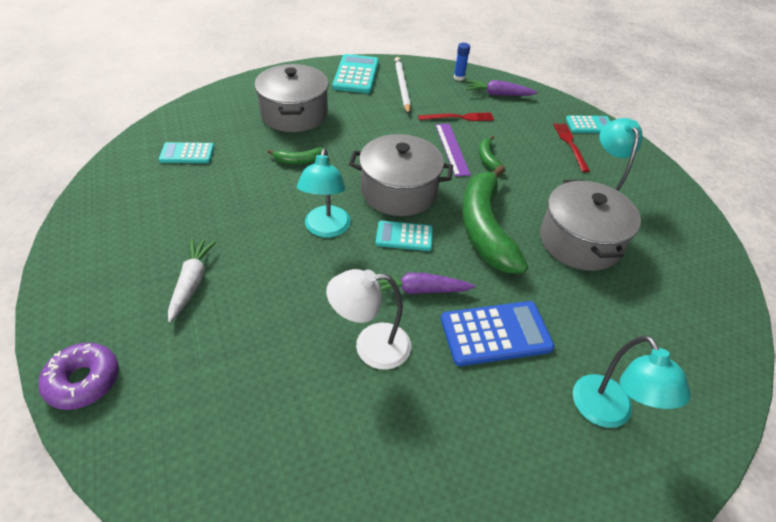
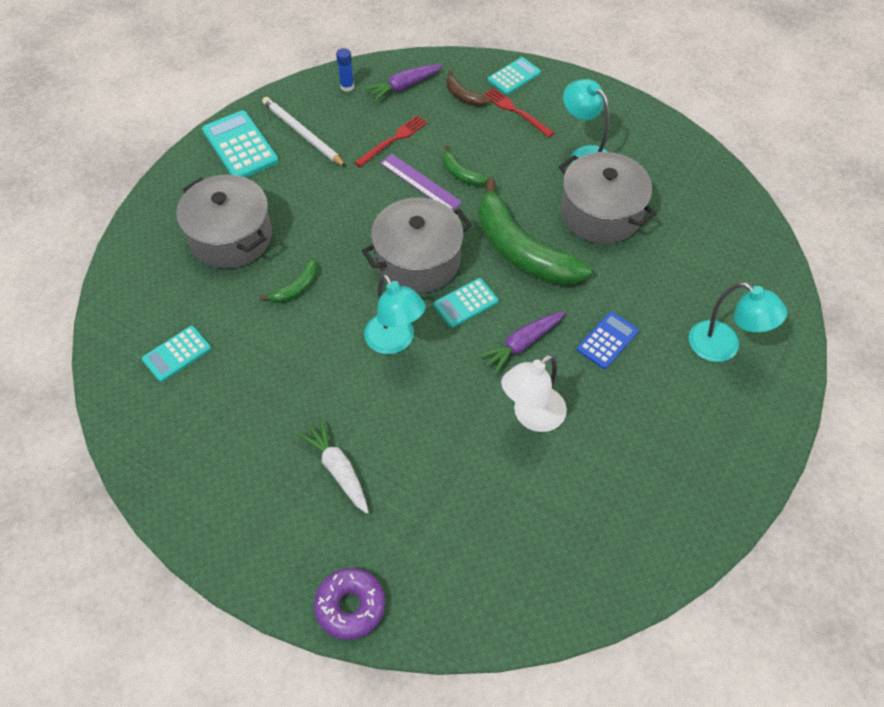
camera: 35 degrees left, 10 degrees up
blue calculator [441,301,555,366] -> blue calculator [577,312,639,369], size x0.63
none -> brown banana [446,70,490,106]

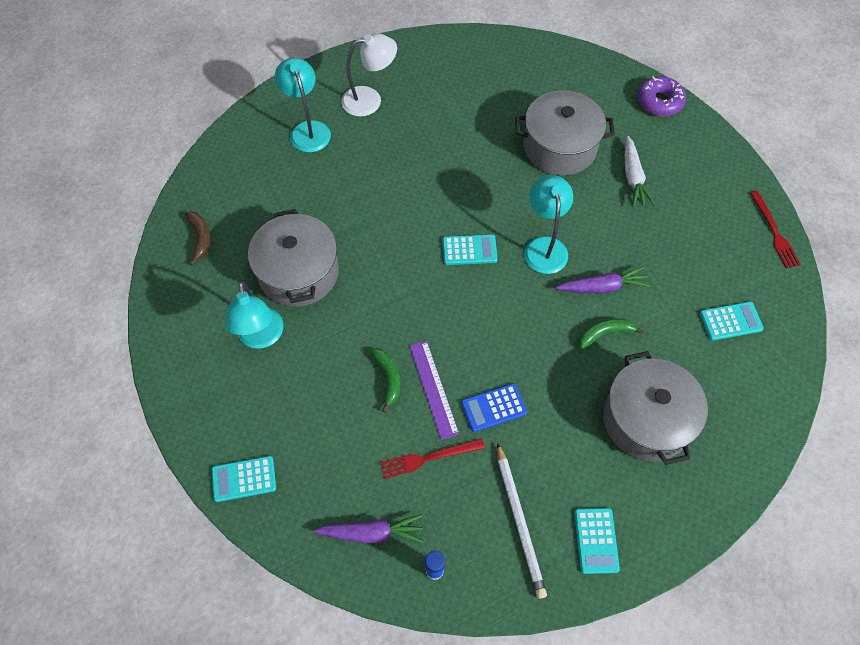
camera: 150 degrees left, 5 degrees up
turquoise calculator [202,110,279,177] -> turquoise calculator [574,508,620,574], size x0.63
grey pot [362,198,472,293] -> grey pot moved to [515,90,615,176]
brown banana [446,70,490,106] -> brown banana moved to [185,211,210,266]
green banana [478,178,592,285] -> none
purple carrot [478,311,565,375] -> purple carrot moved to [555,266,651,293]
red fork [483,88,554,137] -> red fork moved to [750,191,801,268]
white lamp [501,354,567,432] -> white lamp moved to [341,33,397,117]
blue calculator [577,312,639,369] -> blue calculator moved to [461,383,527,432]

